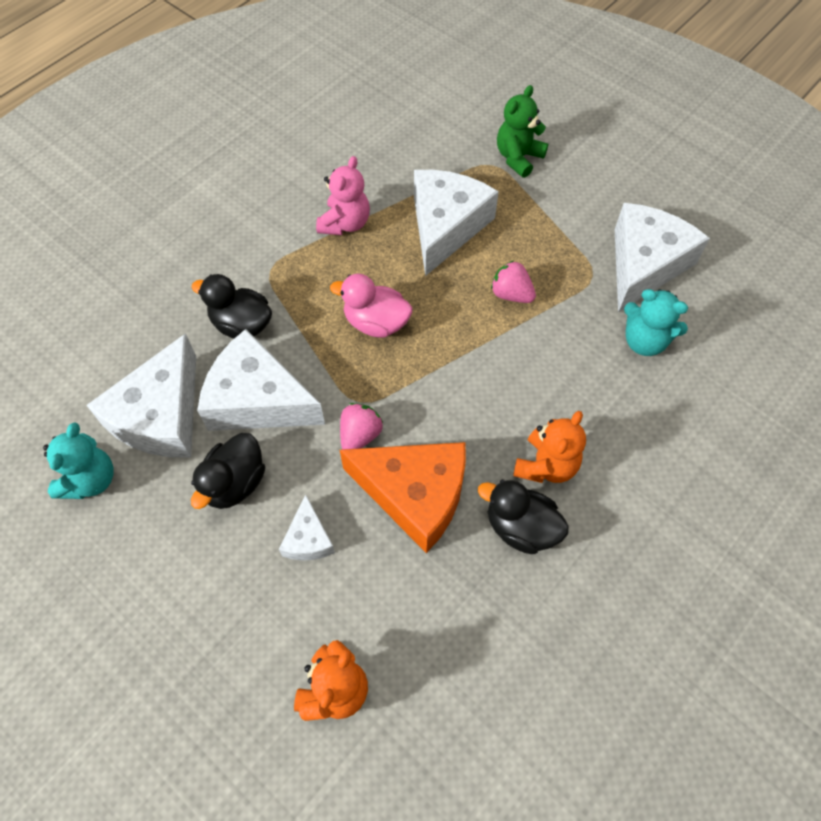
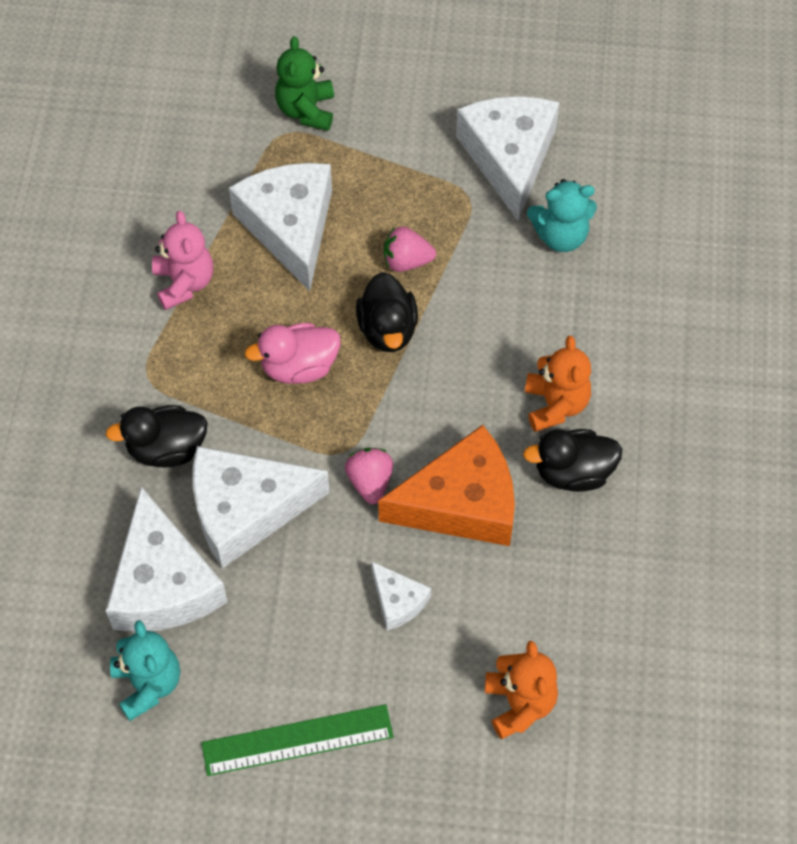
camera: 35 degrees left, 0 degrees up
black duck [191,433,265,509] -> black duck moved to [356,272,418,352]
none -> green ruler [202,704,394,776]

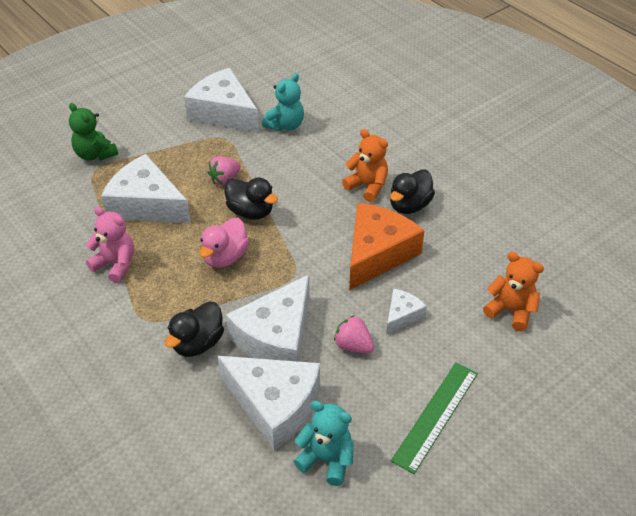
camera: 45 degrees left, 15 degrees down
pink strawberry [345,448,393,504] -> pink strawberry moved to [334,315,374,353]
white cheese [371,561,431,631] -> white cheese turned 60 degrees counterclockwise [386,288,427,335]

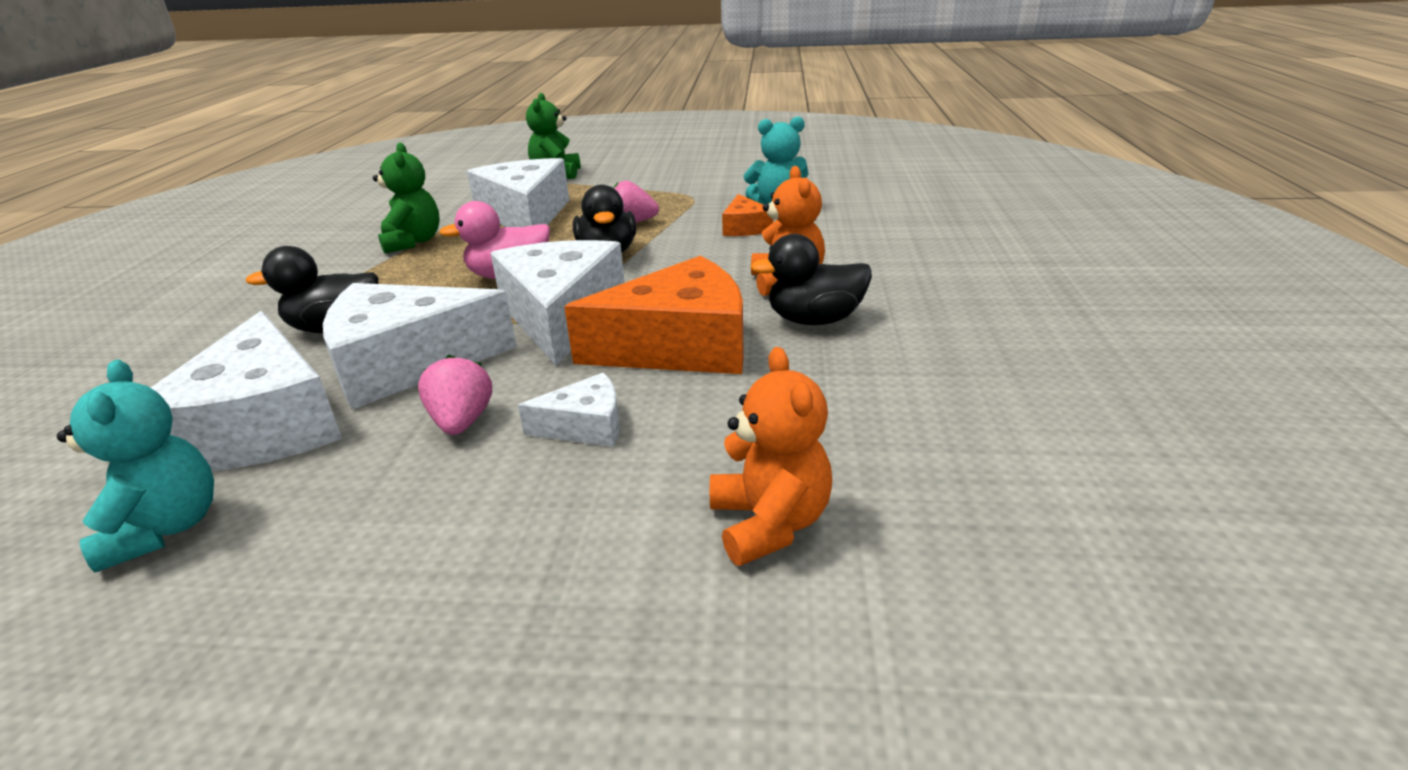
camera: 45 degrees right, 15 degrees down
pink teddy bear [86,207,134,283] -> green teddy bear [373,142,440,254]
white cheese [184,68,259,132] -> white cheese moved to [491,240,625,366]
green ruler [391,362,478,474] -> none
none -> orange cheese [722,194,773,236]

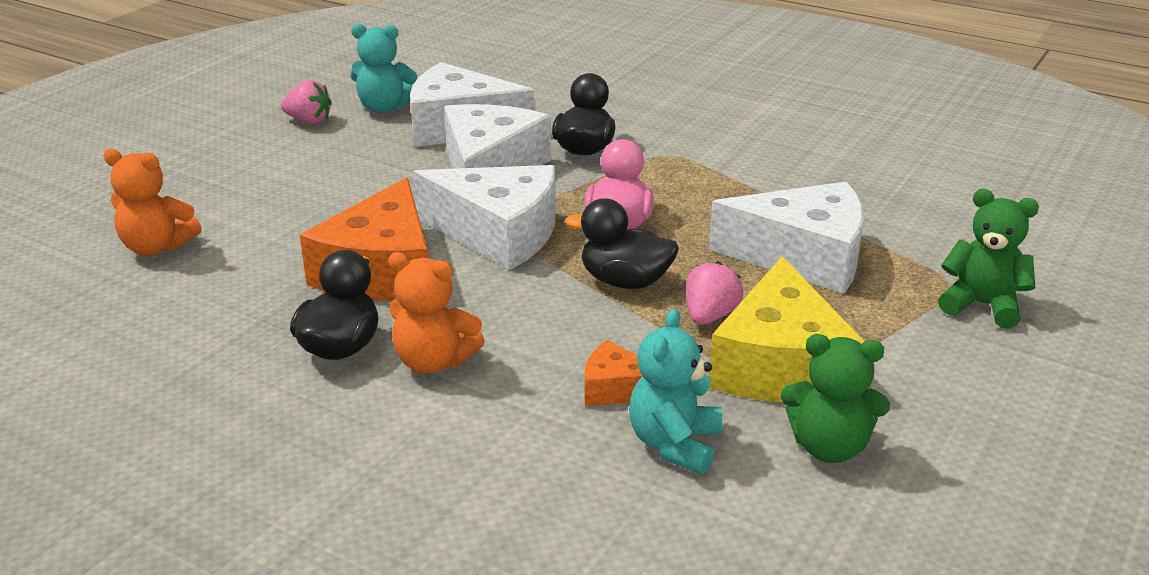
camera: 115 degrees right, 0 degrees up
green teddy bear [373,142,440,254] -> green teddy bear moved to [781,334,890,463]
pink strawberry [418,355,492,435] -> pink strawberry moved to [281,80,332,124]
white cheese [518,373,620,447] -> none
none -> yellow cheese [709,256,864,402]

